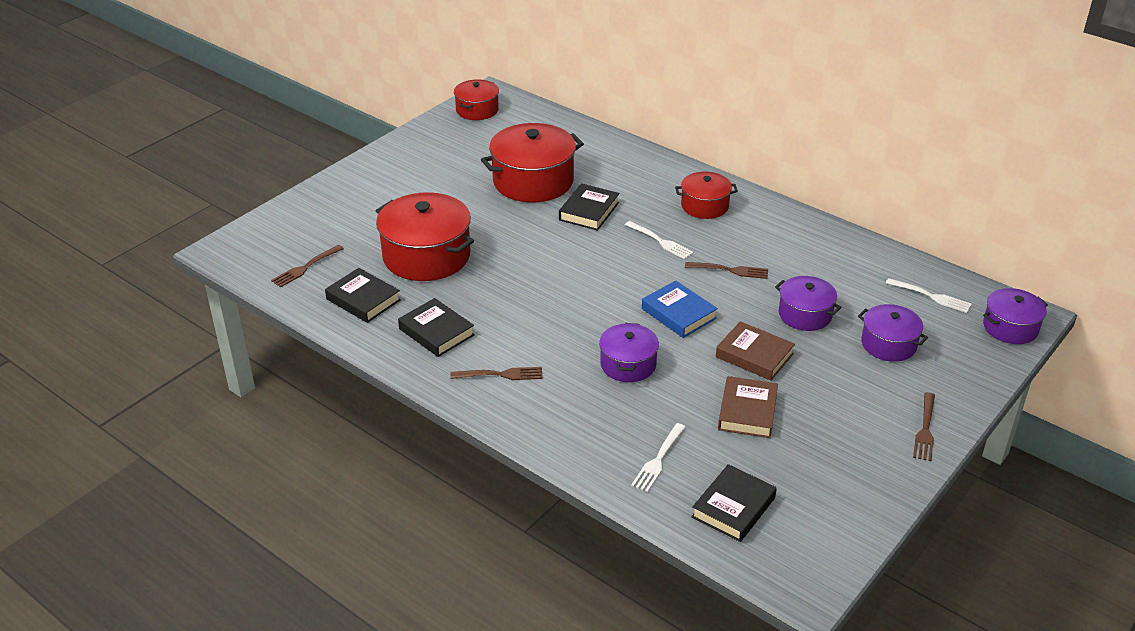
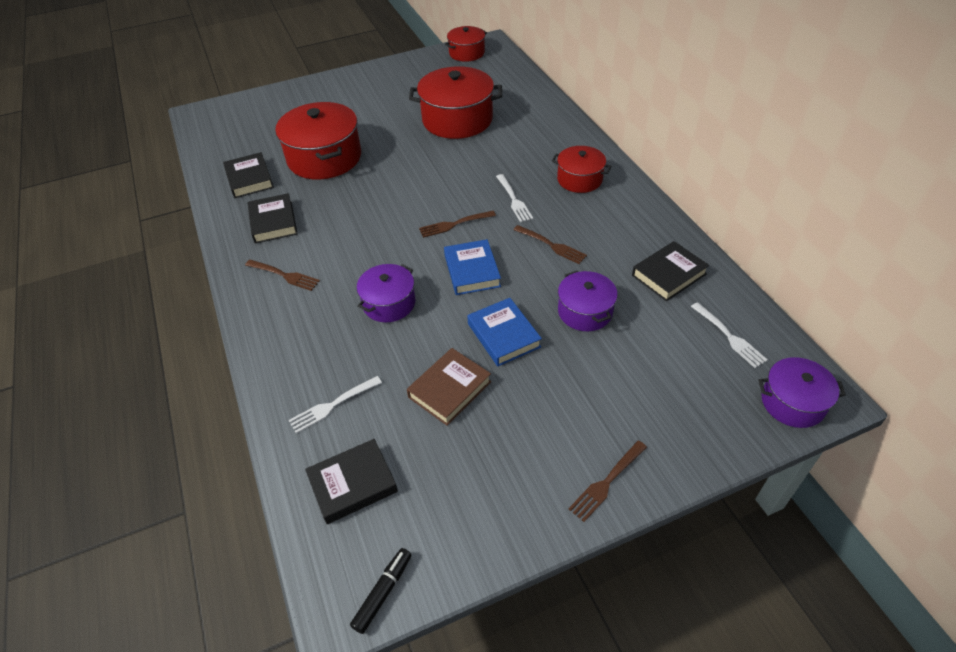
camera: 30 degrees right, 10 degrees up
brown fork [271,245,344,288] -> brown fork moved to [419,211,496,238]
black book [559,183,619,231] -> black book moved to [632,241,709,301]
brown book [716,321,795,381] -> blue book [467,298,542,366]
purple pot [858,304,928,362] -> none
none -> black marker [350,548,411,634]

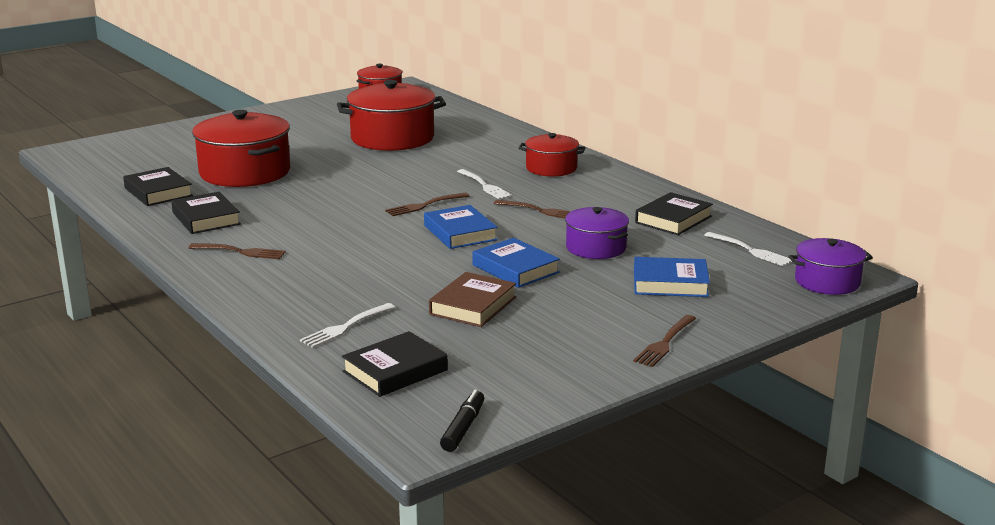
camera: 15 degrees left, 25 degrees down
purple pot [357,264,415,322] -> none
none -> blue book [634,257,710,297]

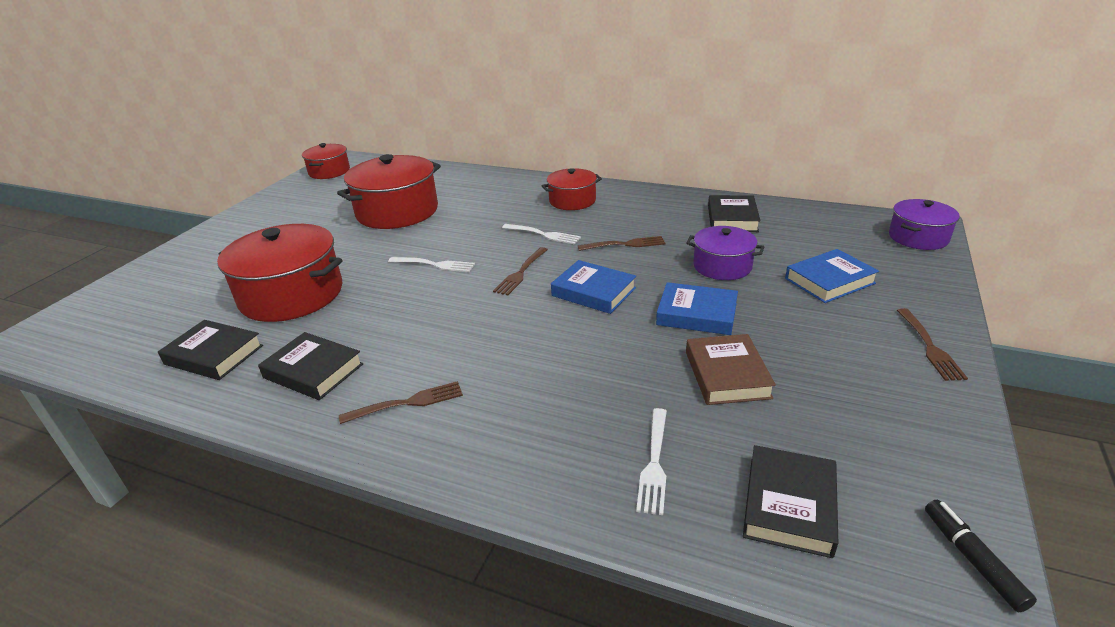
camera: 30 degrees left, 10 degrees up
white fork [704,232,792,266] -> white fork moved to [388,257,475,272]

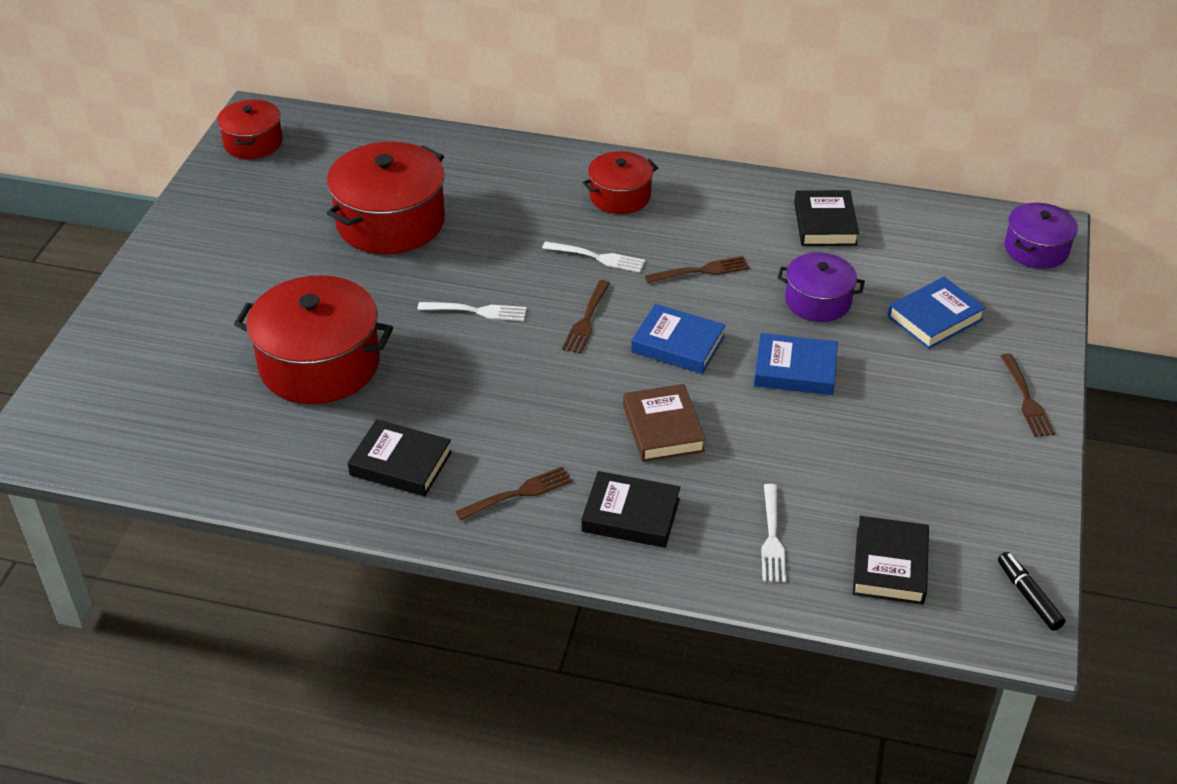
camera: 10 degrees left, 10 degrees up
black book [158,320,263,380] -> black book moved to [581,471,680,548]
brown book [686,334,776,405] -> brown book moved to [623,384,706,462]

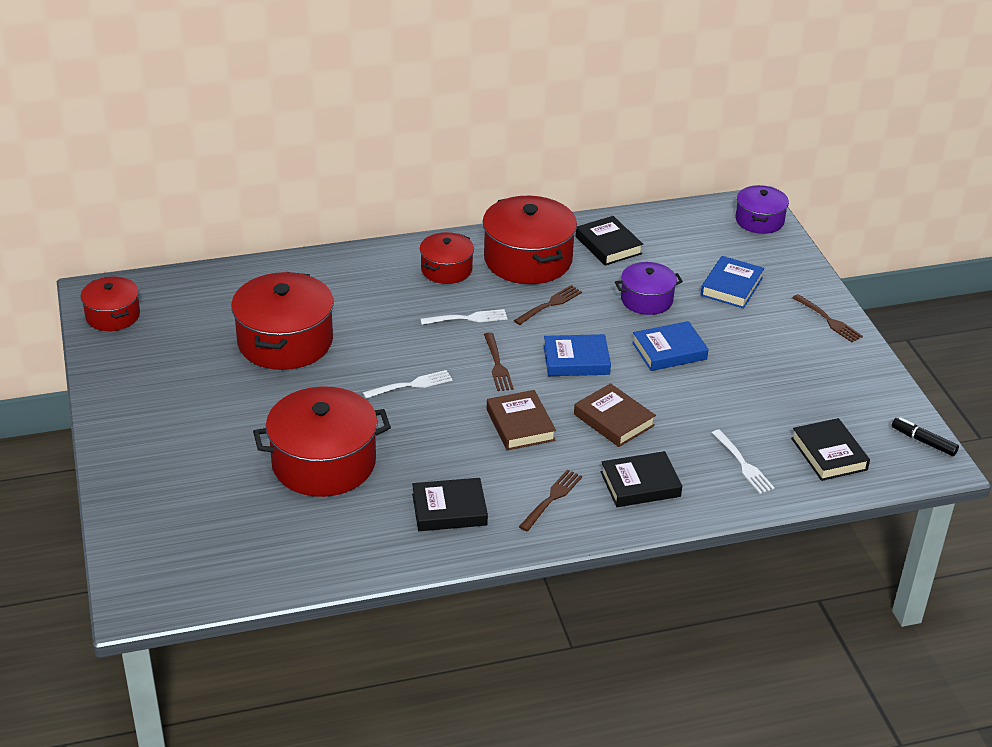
camera: 30 degrees left, 5 degrees down
none -> red pot [482,196,577,284]
none -> brown book [487,390,556,450]

